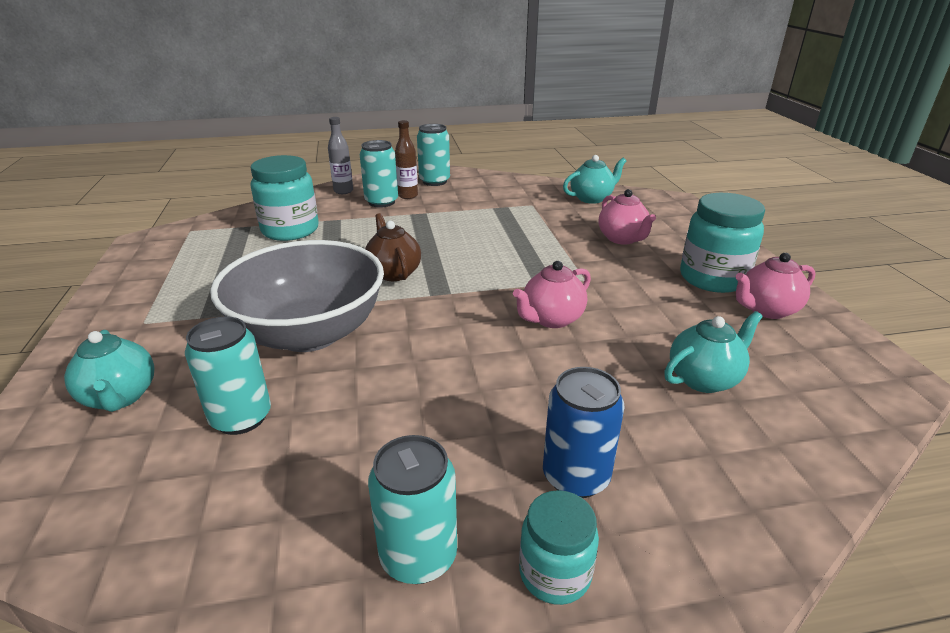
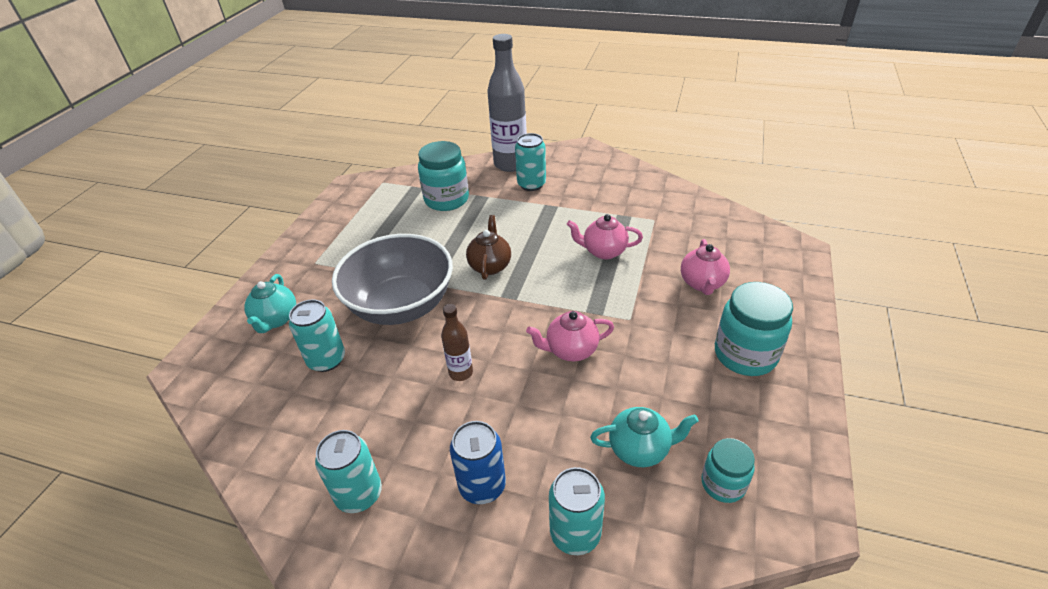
camera: 30 degrees right, 10 degrees up
grey bottle [328,117,353,194] -> grey bottle [487,34,527,172], size x2.03
brown bottle [395,120,418,199] -> brown bottle moved to [441,304,473,381]
turquoise can [417,124,450,186] -> turquoise can moved to [549,467,605,555]
turquoise jar [519,490,599,605] -> turquoise jar moved to [701,438,755,503]
turquoise teapot [563,155,626,204] -> none
pink teapot [735,253,815,319] -> pink teapot moved to [567,214,643,260]

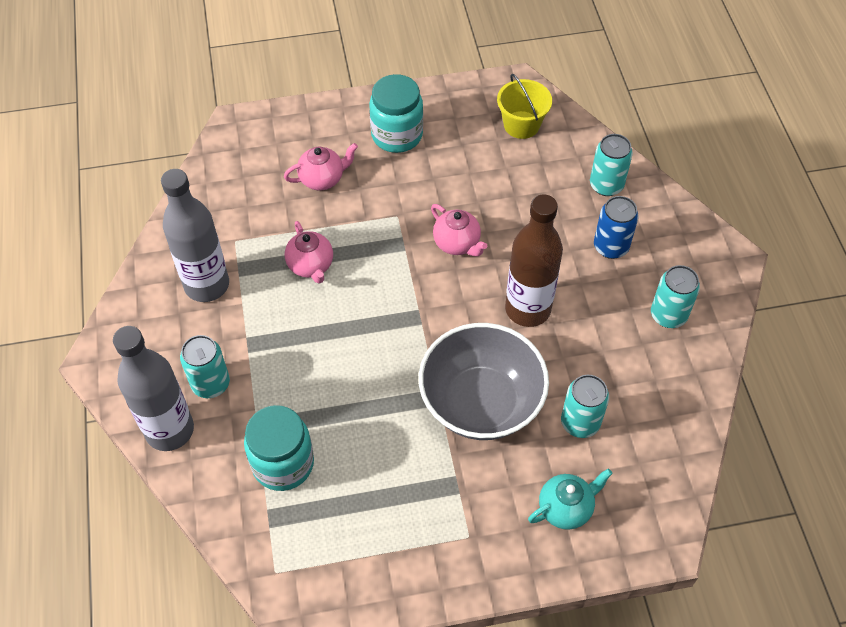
camera: 120 degrees left, 15 degrees up
brown bottle [441,304,473,381] -> brown bottle [505,195,563,327], size x2.03
brown teapot [466,215,511,280] -> none
turquoise teapot [590,407,699,467] -> none
turquoise jar [701,438,755,503] -> yellow bucket [497,73,552,139]
none -> grey bottle [161,169,229,302]

